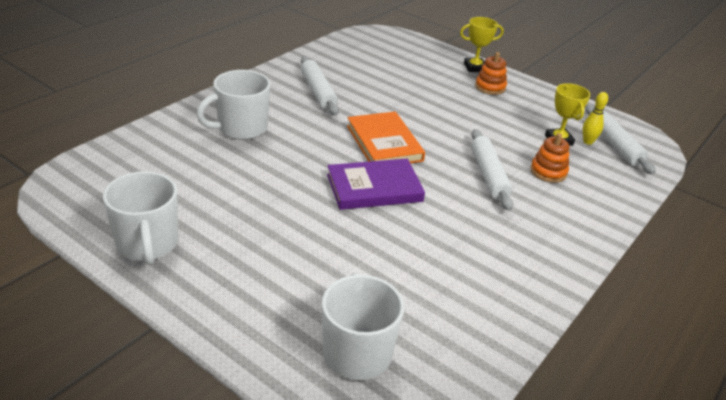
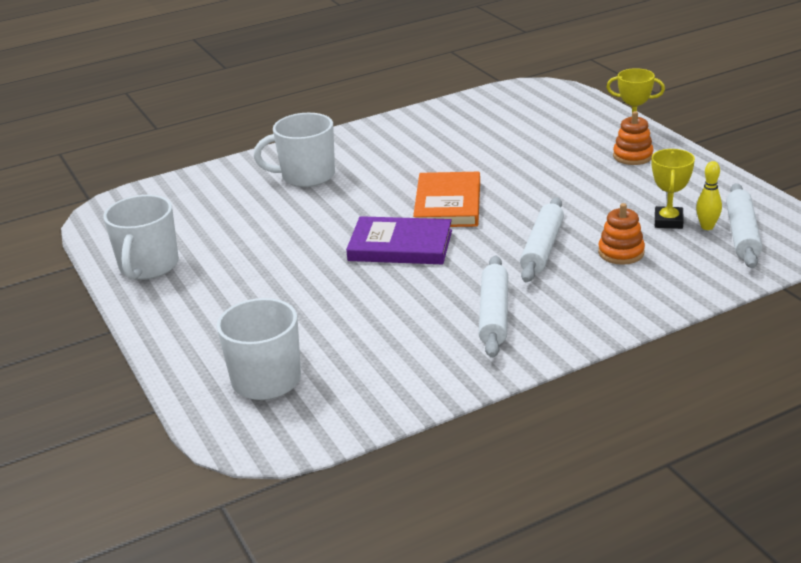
camera: 30 degrees right, 5 degrees down
white rolling pin [301,56,339,116] -> white rolling pin moved to [479,255,508,358]

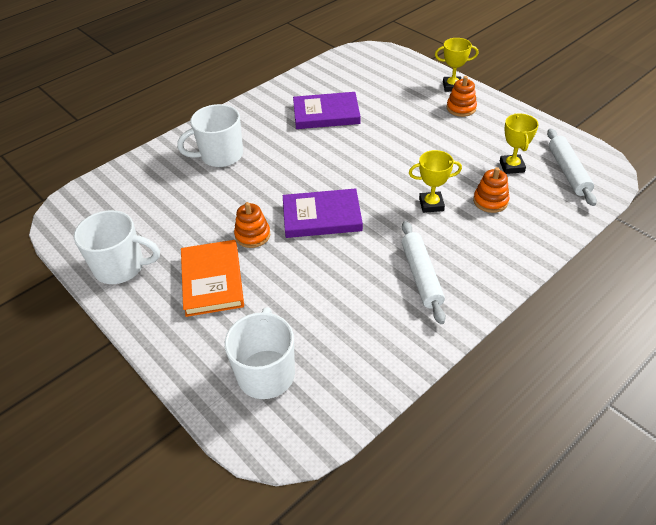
camera: 15 degrees left, 15 degrees up
white mug [103,195,179,280] -> white mug turned 75 degrees counterclockwise [74,210,160,284]
orange book [413,172,480,227] -> orange book moved to [181,240,244,317]
white rolling pin [520,197,564,282] -> yellow trophy [409,150,462,213]
yellow bowling pin [696,161,722,230] -> none
none -> orange stacking toy [234,202,270,248]
none -> purple book [293,92,361,129]

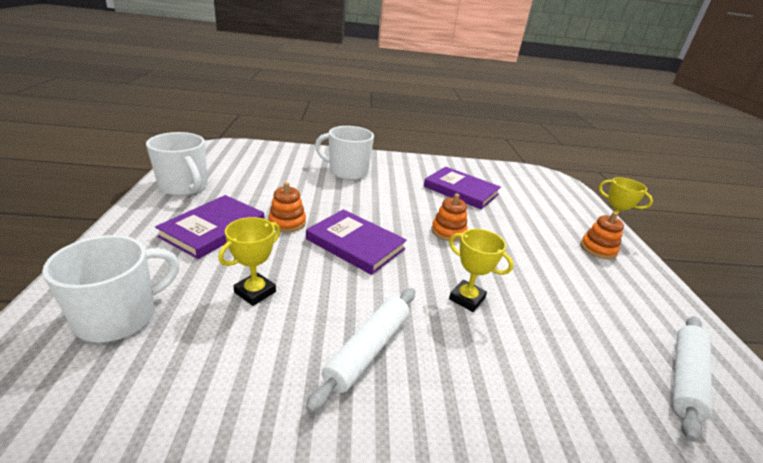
camera: 35 degrees right, 15 degrees down
orange book [181,240,244,317] -> purple book [155,195,265,259]
orange stacking toy [473,167,509,213] -> orange stacking toy moved to [431,193,467,242]
yellow trophy [500,114,539,174] -> yellow trophy moved to [218,217,280,306]

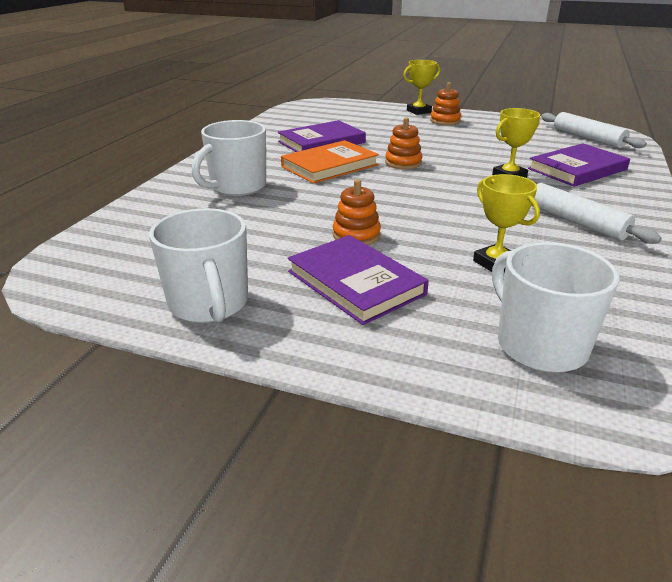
camera: 65 degrees left, 0 degrees up
white mug [146,132,208,196] -> white mug turned 90 degrees clockwise [149,208,248,323]
purple book [306,209,407,275] -> purple book moved to [528,143,630,187]
none -> orange book [281,140,379,184]

